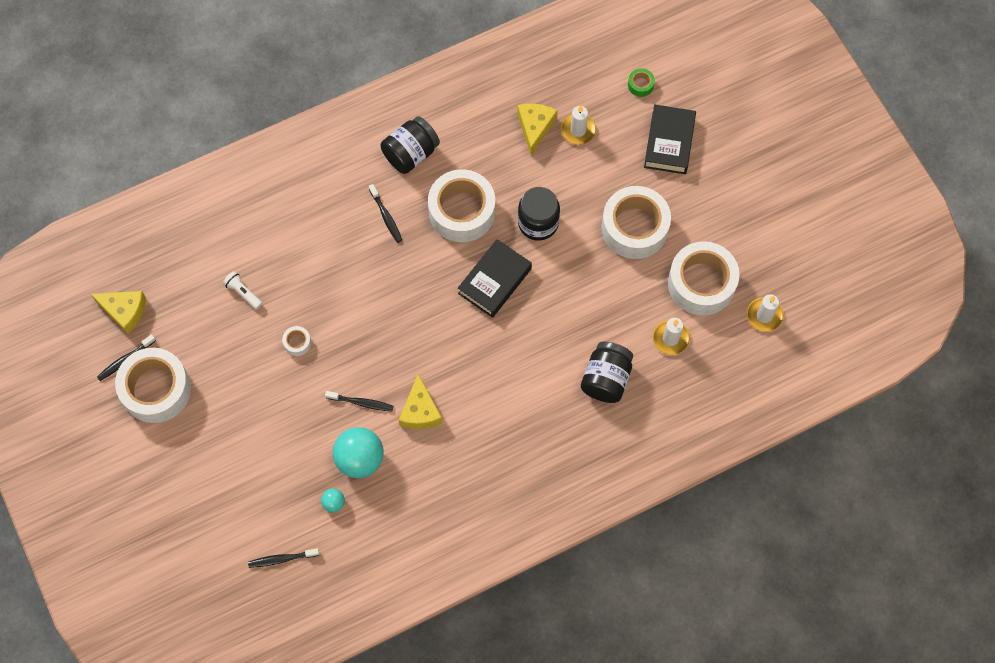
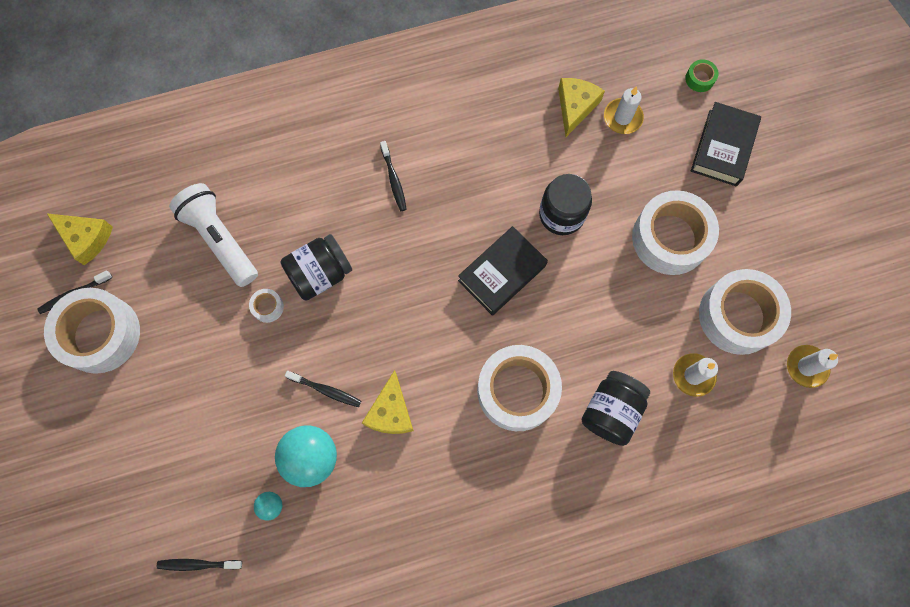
camera: 10 degrees right, 5 degrees up
white flashlight [223,271,263,309] -> white flashlight [169,183,258,287], size x2.16
black jar [381,116,440,174] -> black jar moved to [281,234,352,301]
white tape [428,169,495,242] -> white tape moved to [477,345,562,431]

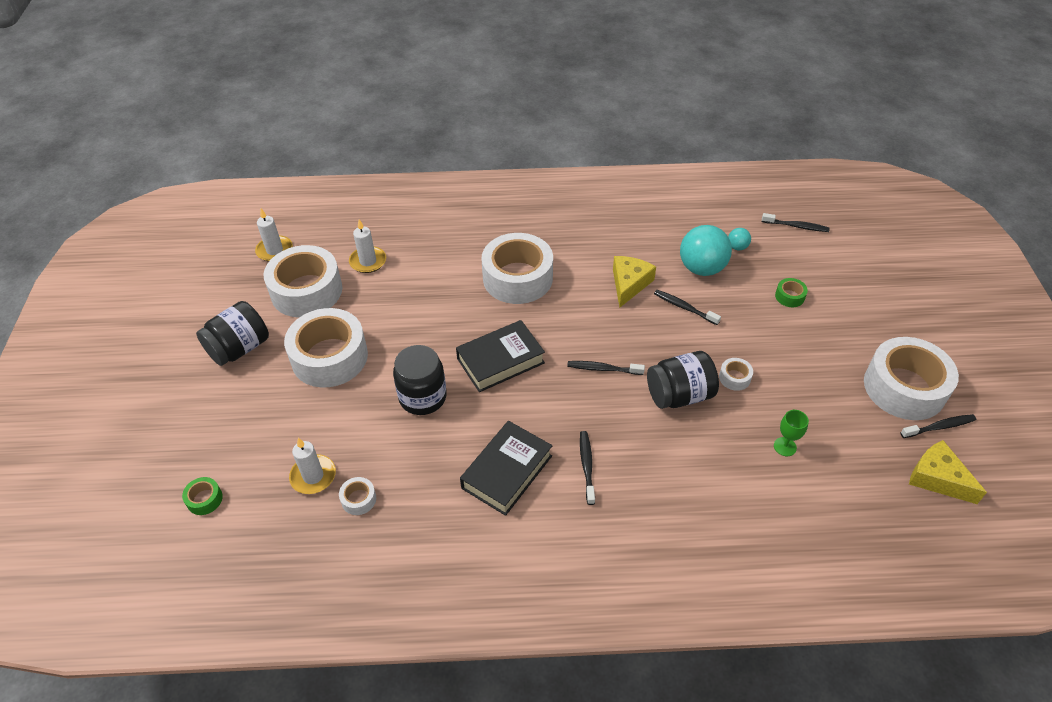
camera: 165 degrees left, 25 degrees down
white flashlight [169,183,258,287] -> green goblet [774,410,809,456]
yellow cheese [558,78,605,137] -> white tape [339,477,376,515]
black jar [582,371,650,446] -> black jar moved to [196,301,269,366]
black book [691,102,761,187] -> black book moved to [460,421,552,516]
none -> black toothbrush [567,361,645,375]
none -> green tape [775,278,808,307]

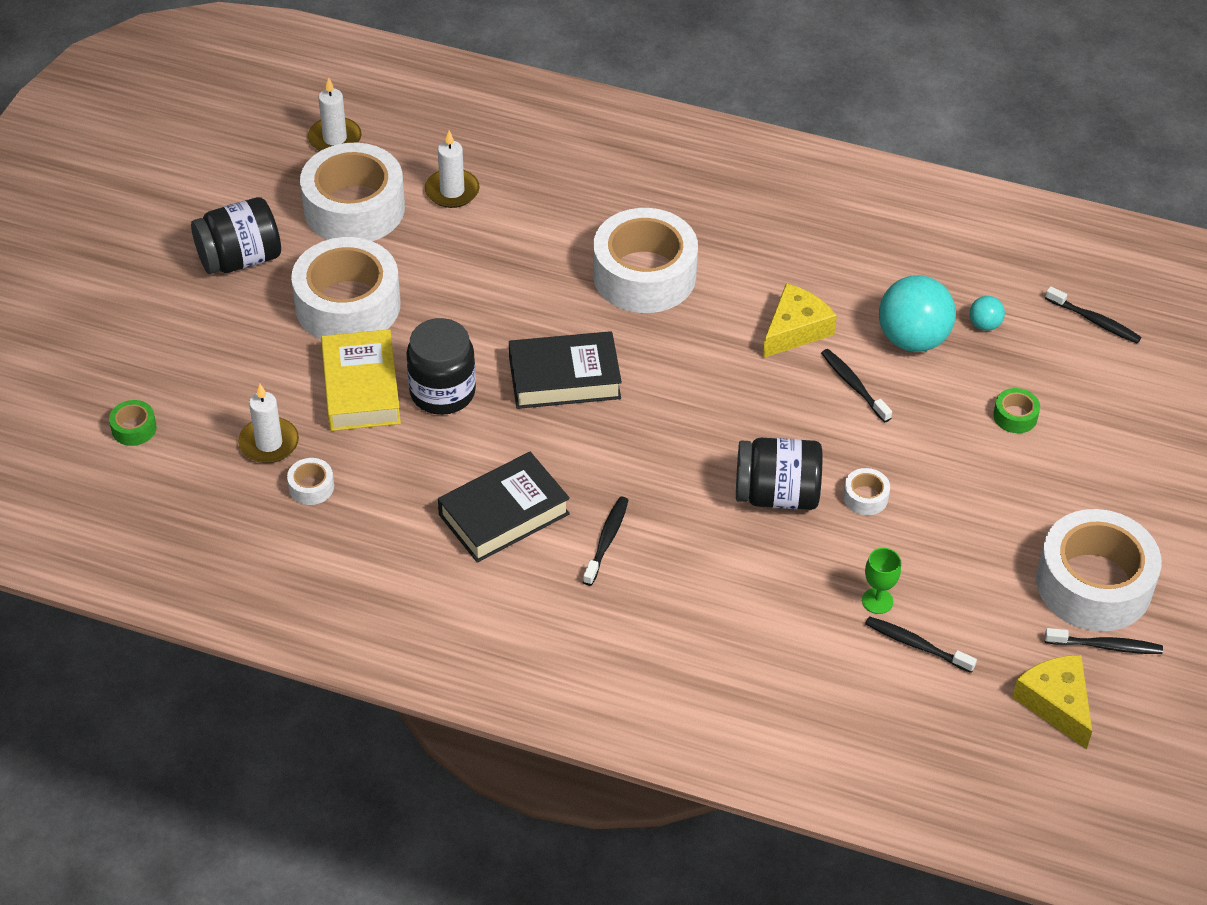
camera: 20 degrees right, 0 degrees up
black toothbrush [567,361,645,375] -> black toothbrush moved to [865,616,977,673]
none -> yellow book [321,329,401,431]

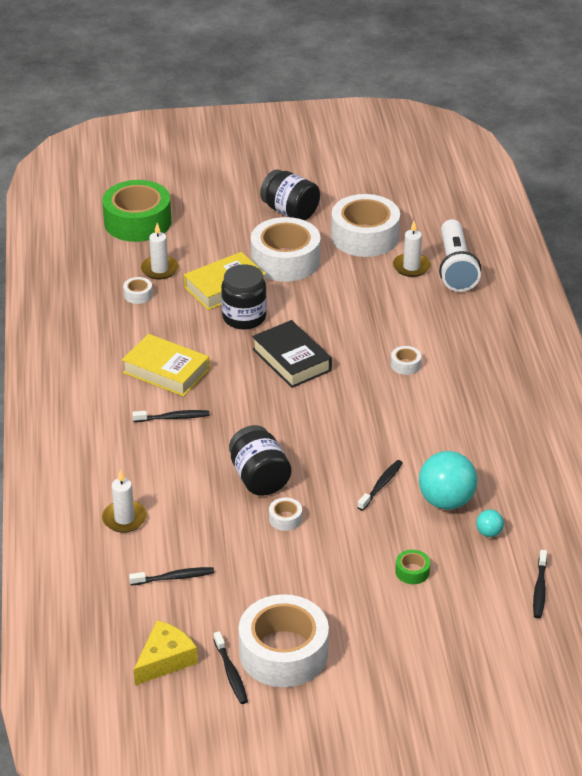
camera: 65 degrees right, 10 degrees down
green tape [109,400,157,446] -> green tape [102,180,171,242], size x2.48
white candle [308,77,361,151] -> white candle moved to [102,469,147,533]
black book [438,452,570,563] -> yellow book [122,334,210,397]
white tape [593,208,698,313] -> white tape [391,346,421,375], size x0.40
yellow cheese [763,283,837,358] -> none
green goblet [862,548,901,614] -> none
black toothbrush [865,616,977,673] -> black toothbrush turned 75 degrees clockwise [129,567,214,585]
none -> white flashlight [439,219,481,292]

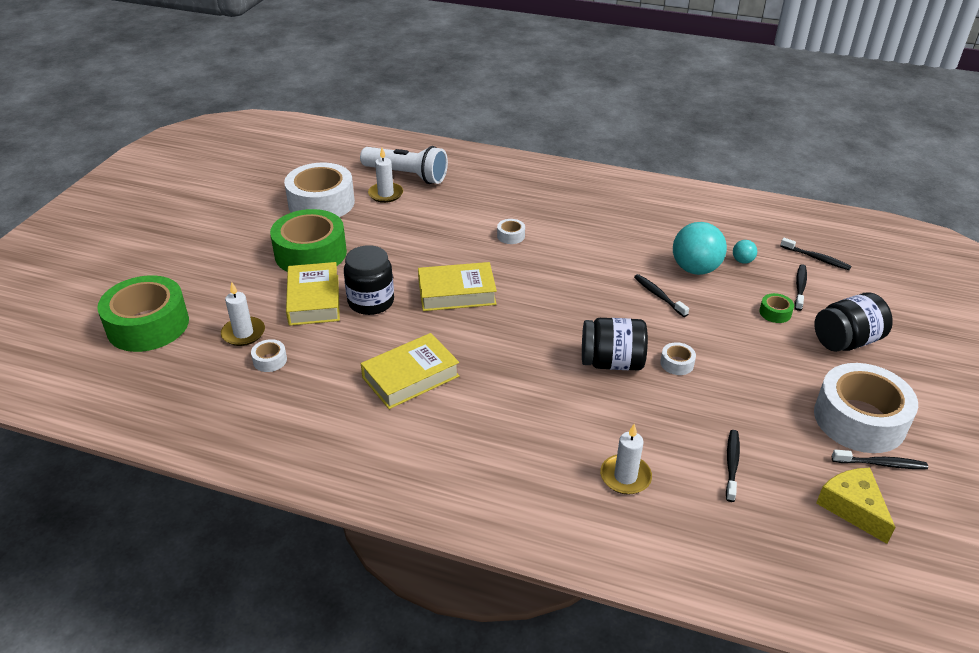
camera: 65 degrees left, 0 degrees up
black toothbrush [132,410,210,422] -> black toothbrush moved to [795,264,807,311]
white tape [251,217,321,282] -> green tape [270,209,347,272]
black book [252,320,332,388] -> yellow book [418,262,497,311]
black jar [260,169,320,220] -> black jar moved to [814,292,893,352]

